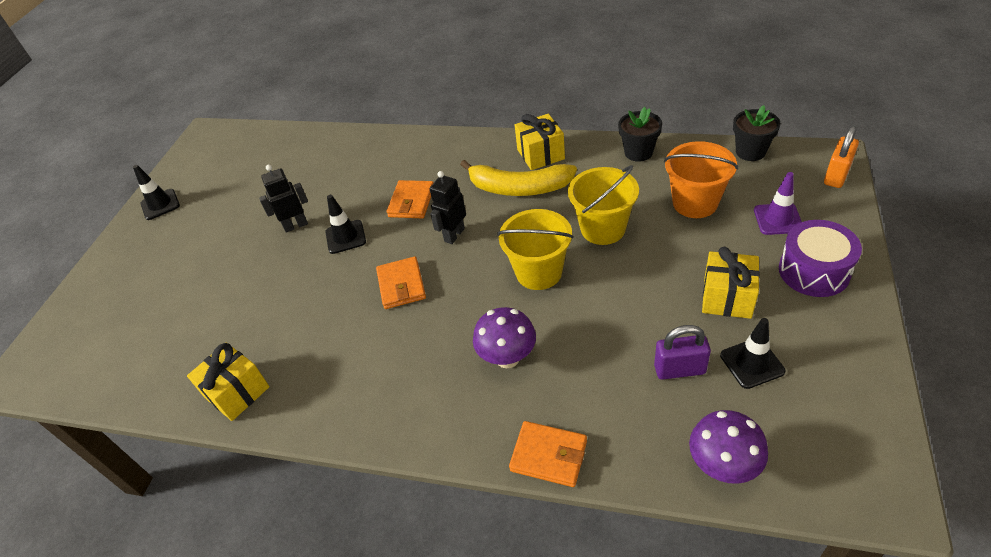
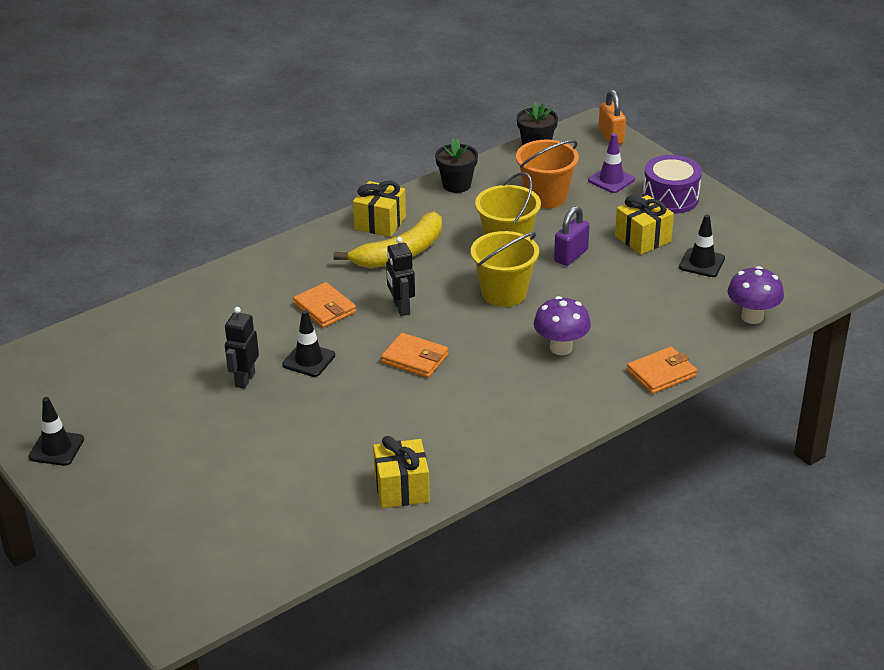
camera: 55 degrees left, 10 degrees down
purple padlock [654,325,711,380] -> purple padlock moved to [554,206,590,266]

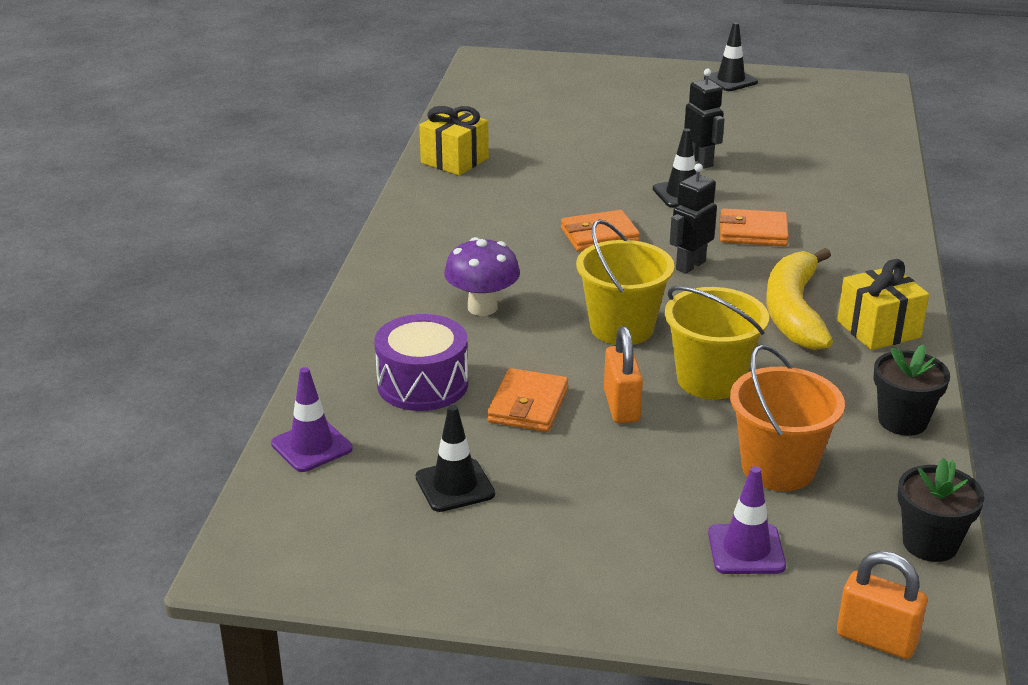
camera: 135 degrees right, 5 degrees down
black robot [386,237,415,316] -> black robot turned 75 degrees counterclockwise [670,163,717,274]
purple padlock [554,206,590,266] -> orange padlock [604,326,643,423]
yellow gift [615,195,674,255] -> none
orange wallet [627,347,697,394] -> orange wallet moved to [487,368,568,432]
purple drum [643,155,702,214] -> purple drum moved to [374,314,468,411]
purple mushroom [728,266,784,324] -> purple traffic cone [271,367,353,472]

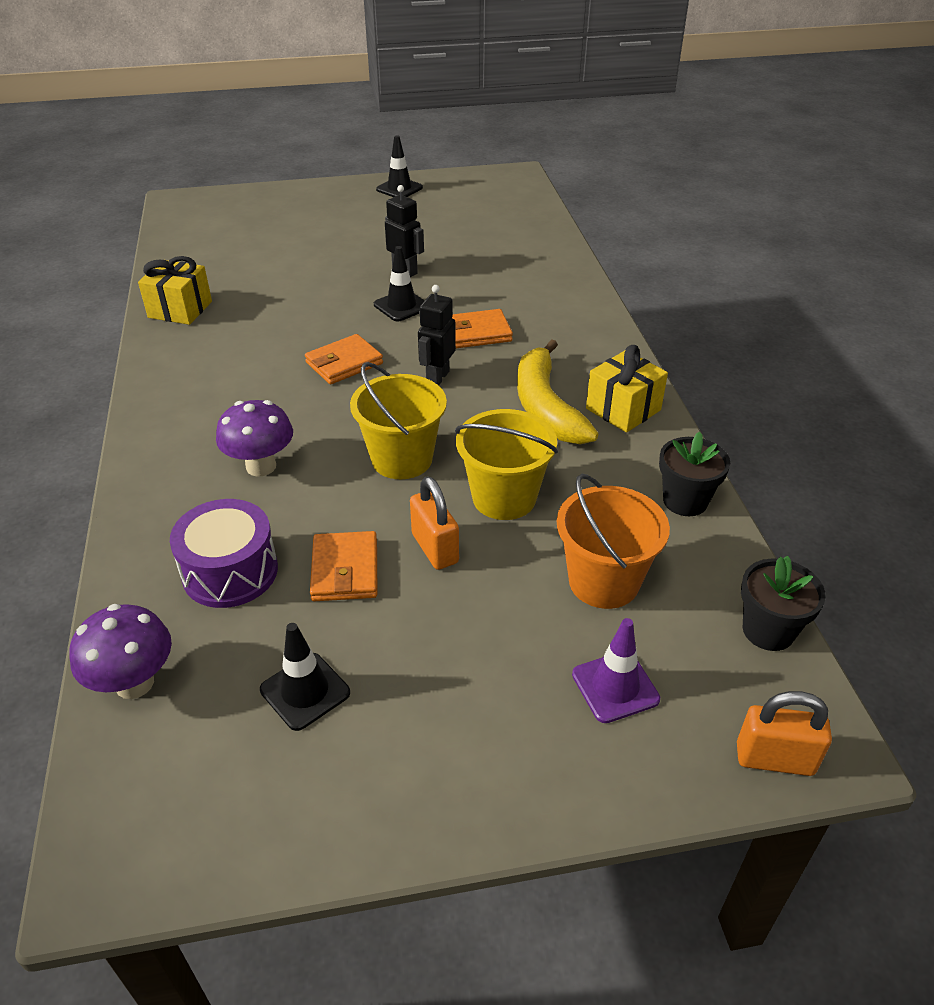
camera: 20 degrees left, 10 degrees up
purple traffic cone [271,367,353,472] -> purple mushroom [70,604,172,699]

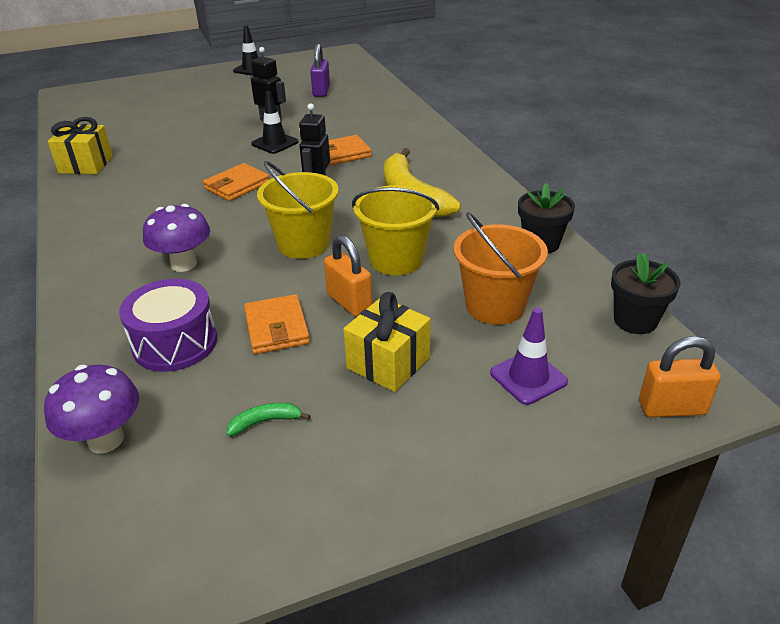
camera: 10 degrees left, 5 degrees down
black traffic cone [260,623,350,731] -> green banana [226,403,311,436]
yellow gift [586,345,668,433] -> yellow gift moved to [343,292,431,392]
none -> purple padlock [310,44,330,97]

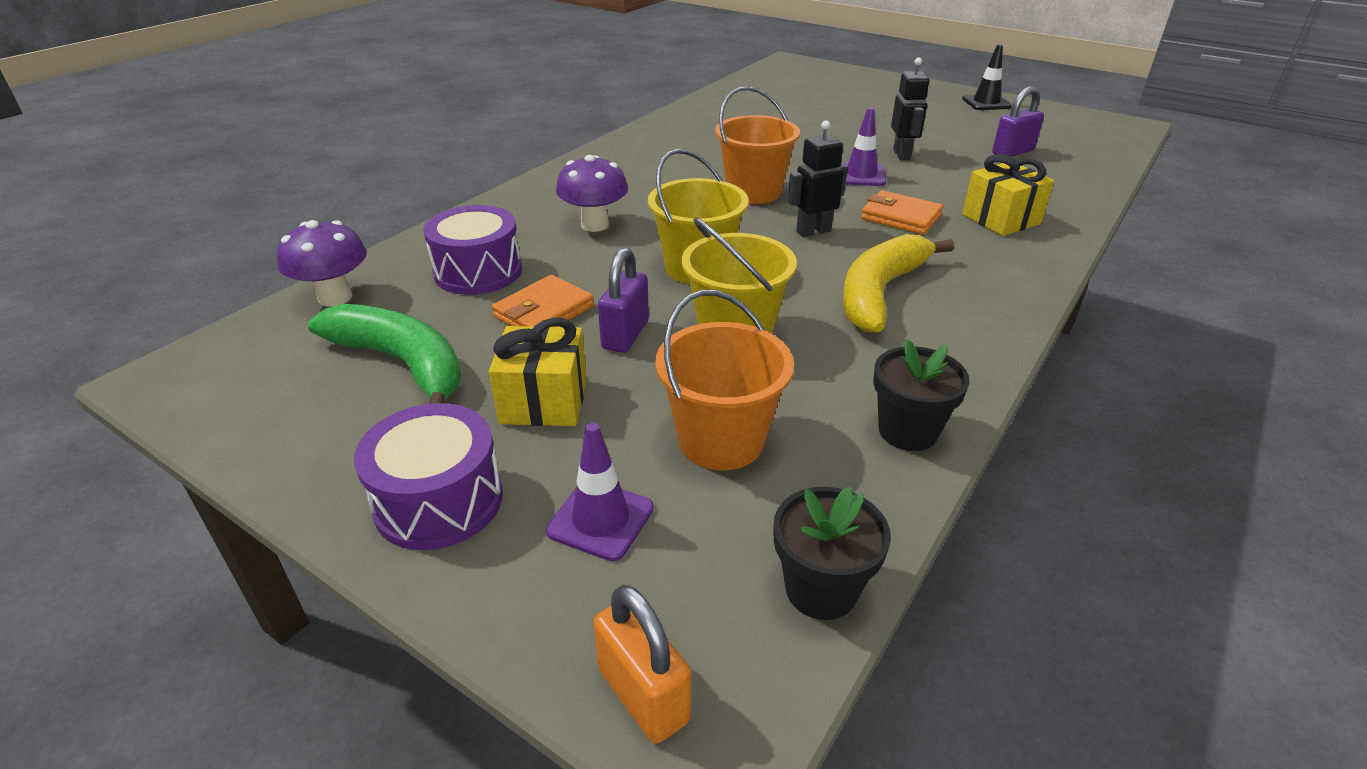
camera: 55 degrees right, 0 degrees up
yellow gift [48,117,113,174] -> yellow gift moved to [962,154,1054,236]
orange wallet [203,163,270,201] -> orange bucket [715,86,800,204]
green banana [226,403,311,436] -> green banana [308,304,461,404], size x2.47
black traffic cone [251,91,298,154] -> purple traffic cone [841,107,886,186]
orange padlock [324,235,372,316] -> purple padlock [598,247,649,353]
none -> purple drum [354,403,503,550]

